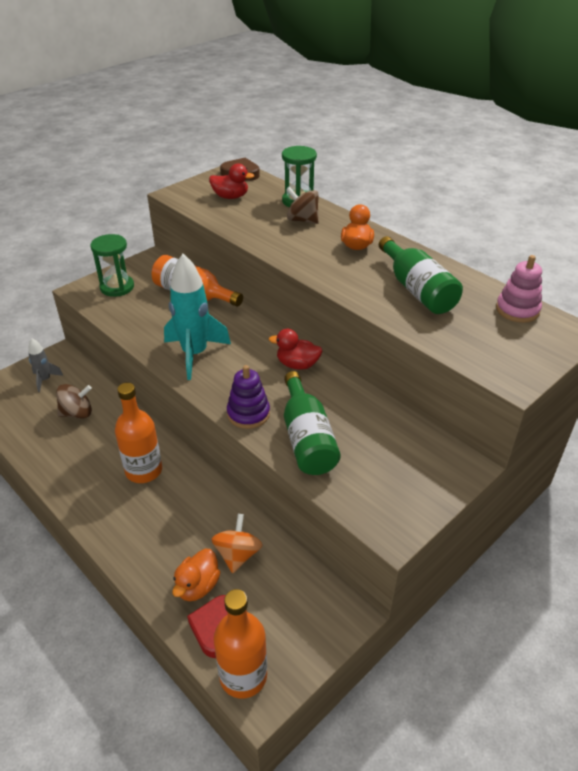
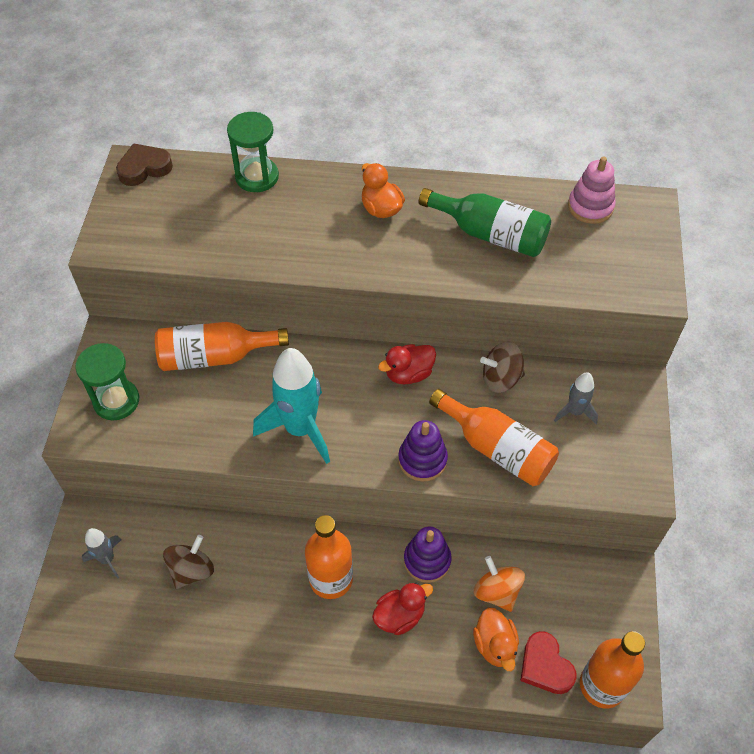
camera: 40 degrees left, 15 degrees up
red duck [209,163,254,199] -> red duck moved to [372,582,433,635]
green bottle [284,371,341,475] -> orange bottle [429,389,559,486]
brown spinning top [286,187,319,224] -> brown spinning top moved to [480,342,525,393]
none -> purple stacking toy [404,527,452,583]
none -> grey rocket [554,372,598,424]

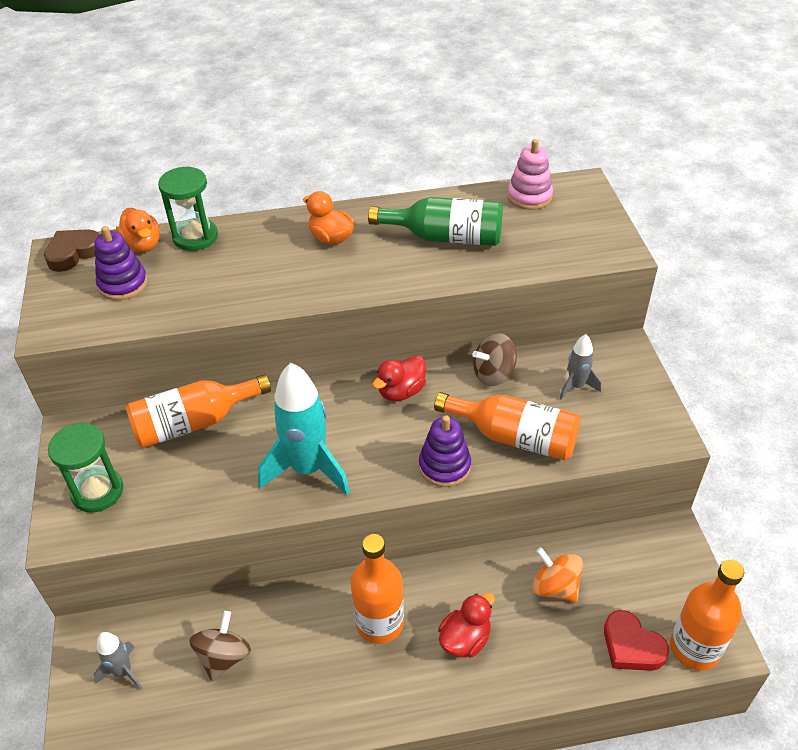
camera: 15 degrees left, 10 degrees down
purple stacking toy [404,527,452,583] -> purple stacking toy moved to [94,226,148,300]
orange duck [473,607,519,671] -> orange duck moved to [116,208,160,252]

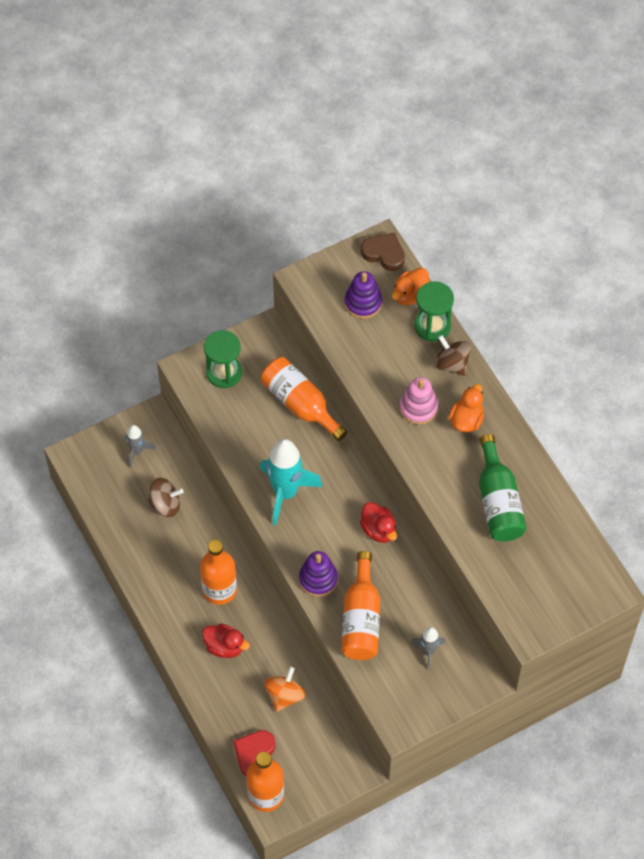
camera: 70 degrees right, 15 degrees up
red duck [372,356,426,401] -> red duck turned 150 degrees counterclockwise [360,502,397,543]
brown spinning top [472,333,517,386] -> brown spinning top moved to [434,335,471,376]
pink stacking toy [507,139,553,210] -> pink stacking toy moved to [400,377,438,425]

